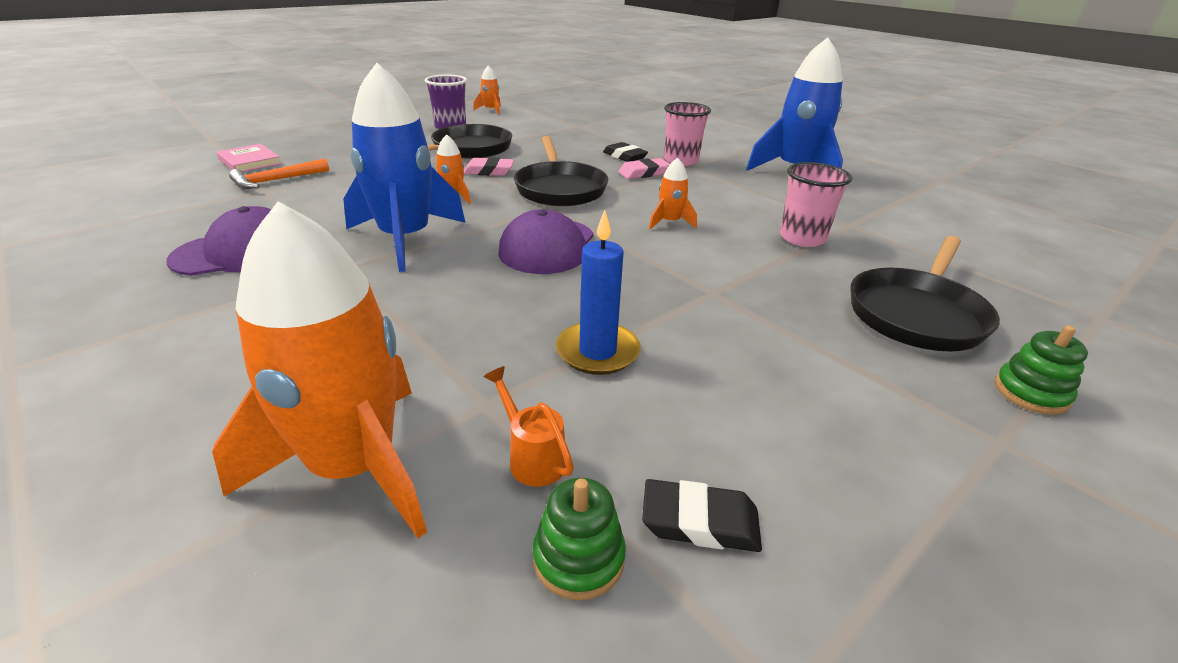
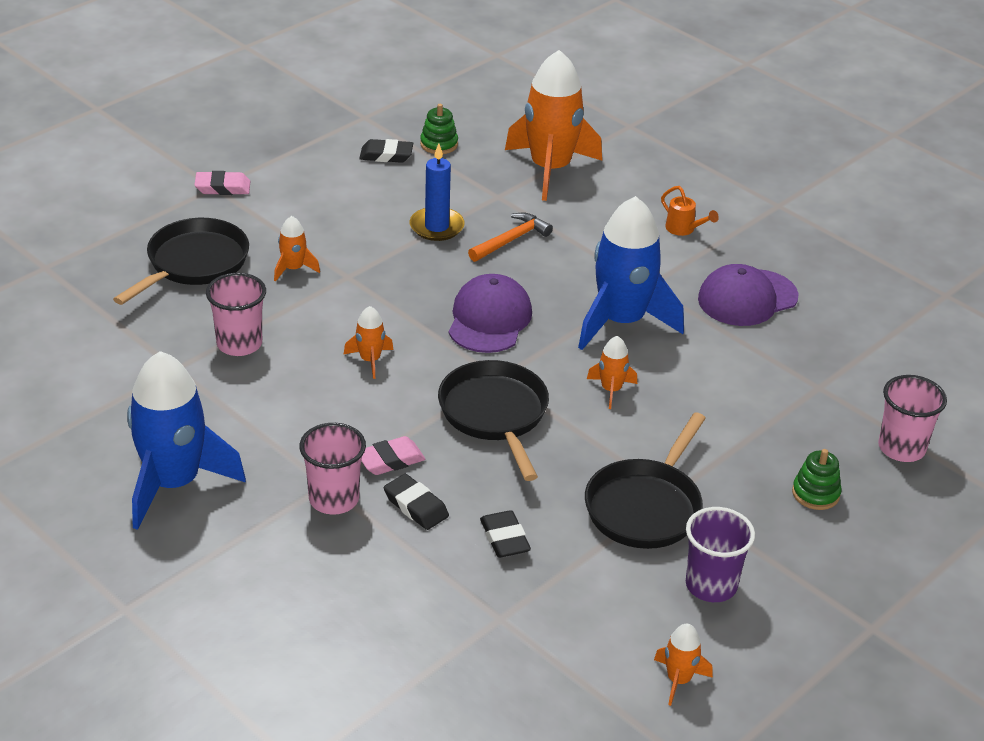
camera: 175 degrees right, 5 degrees up
pink book [216,144,281,172] -> pink cup [878,375,947,462]
orange hammer [229,158,329,189] -> orange hammer moved to [468,213,553,262]
pink eraser [464,157,514,176] -> pink eraser moved to [194,171,251,195]
orange watering can [483,366,574,487] -> orange watering can moved to [661,186,719,236]
green stacking toy [995,325,1088,415] -> green stacking toy moved to [792,449,842,510]
none -> orange rocket [274,216,320,282]
none -> black eraser [480,510,531,558]

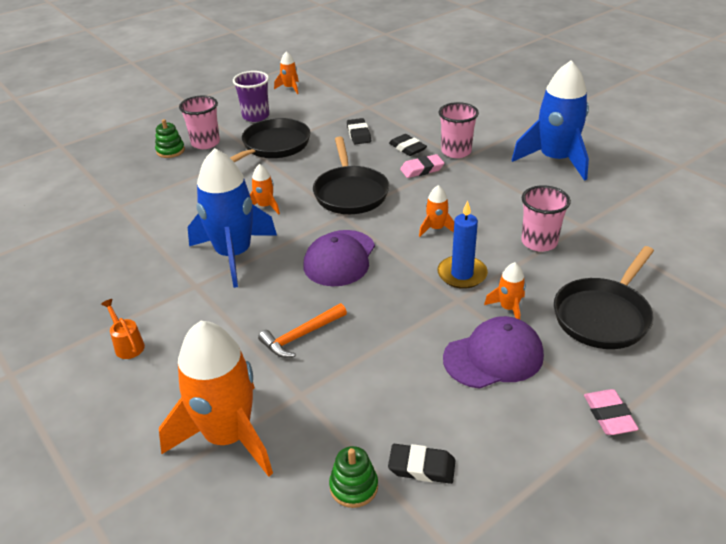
camera: 170 degrees left, 0 degrees up
pink eraser [194,171,251,195] -> pink eraser turned 75 degrees clockwise [584,389,639,435]
blue candle [410,143,465,241] -> blue candle moved to [438,200,488,289]
purple cap [698,264,799,326] -> purple cap moved to [443,316,544,389]
pink cup [878,375,947,462] -> pink cup moved to [179,95,220,149]

